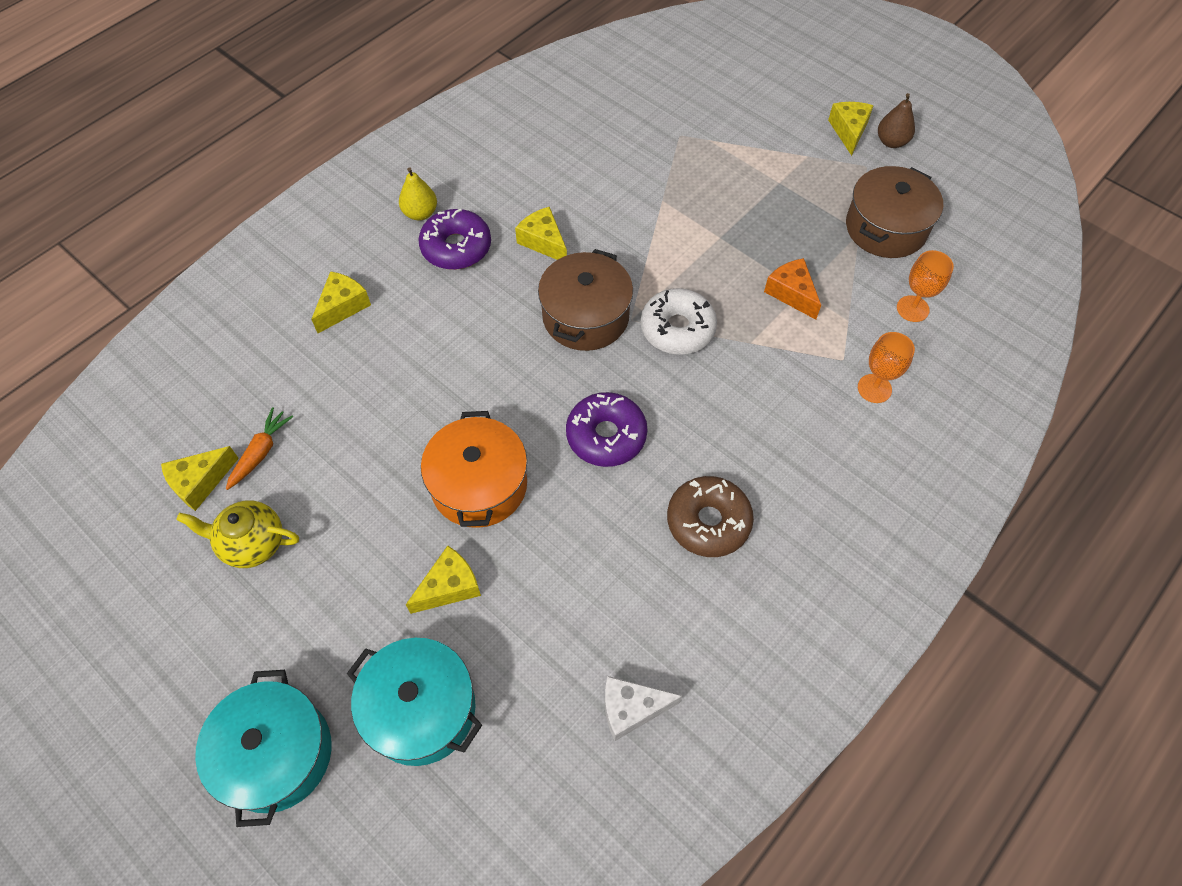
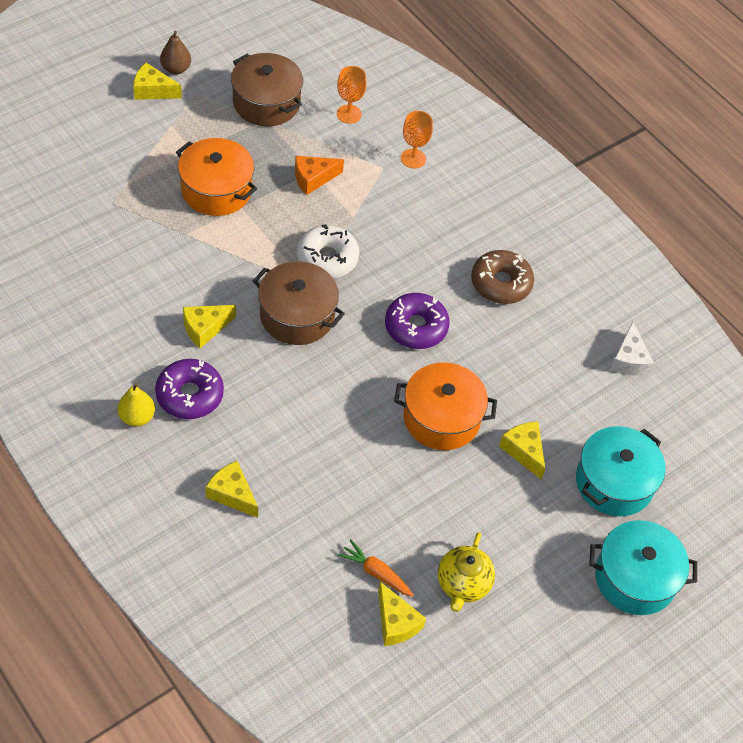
camera: 85 degrees left, 5 degrees down
none -> orange pot [176,138,257,216]

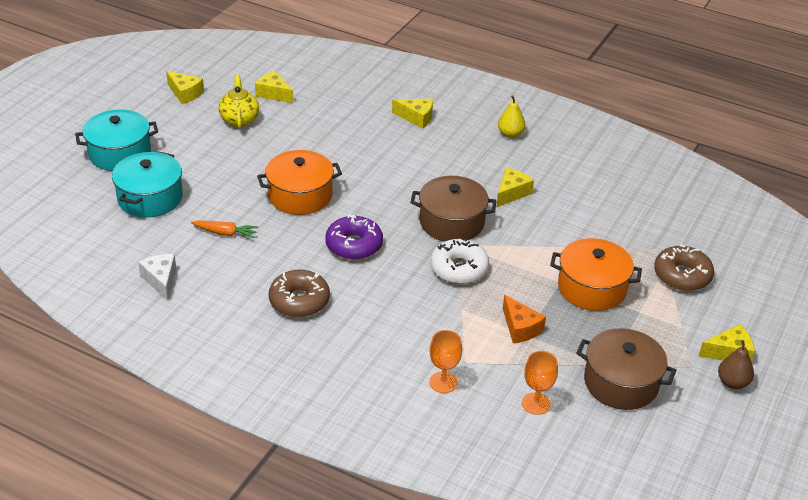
camera: 160 degrees right, 15 degrees down
purple donut [155,359,224,419] -> none
orange cheese [295,156,344,195] -> orange cheese turned 105 degrees clockwise [503,295,546,343]
orange carrot [338,539,414,597] -> orange carrot moved to [191,220,258,238]
yellow cheese [499,421,545,480] -> yellow cheese moved to [166,71,204,104]
none -> brown donut [654,245,714,291]

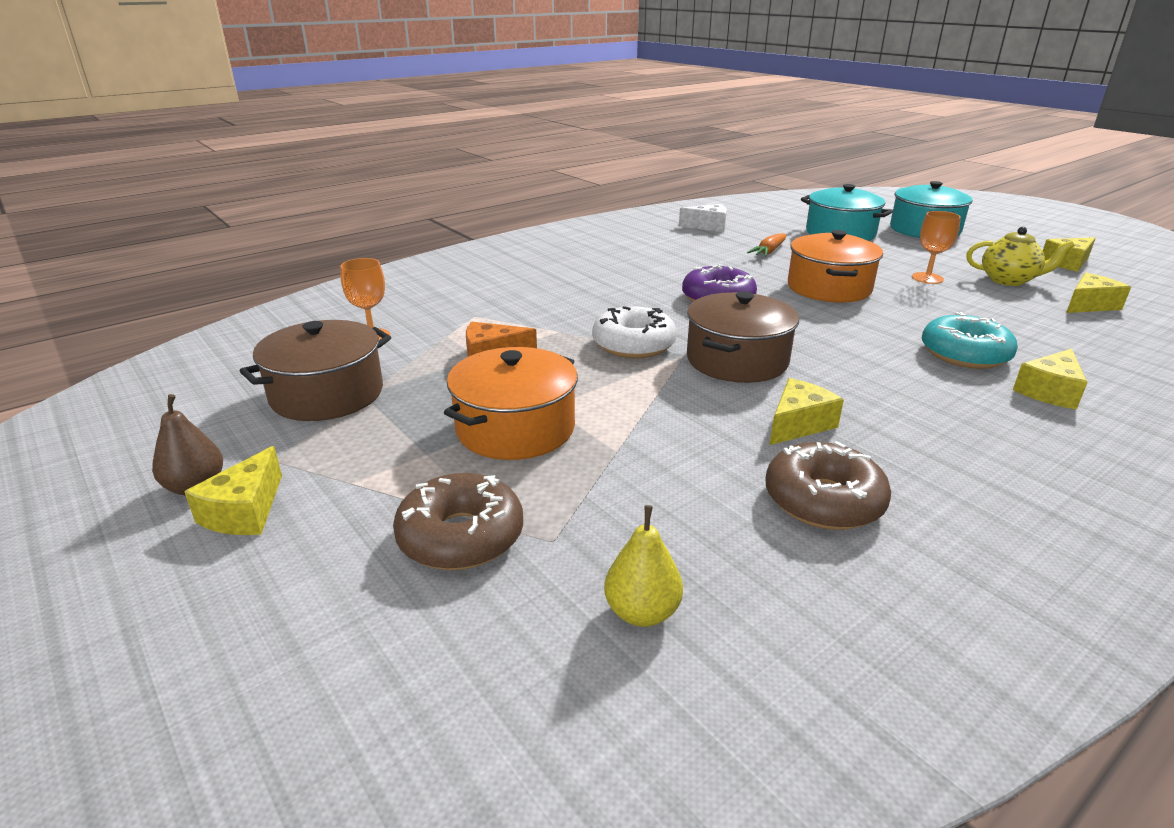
camera: 115 degrees right, 10 degrees down
brown donut [269,270,330,317] -> brown donut moved to [766,441,891,530]
orange goblet [429,330,462,393] -> orange goblet moved to [912,211,961,284]
yellow cheese [497,168,534,207] -> yellow cheese turned 105 degrees counterclockwise [769,378,844,445]
yellow pear [498,95,525,138] -> yellow pear moved to [604,505,683,627]
none -> turquoise donut [922,312,1018,369]

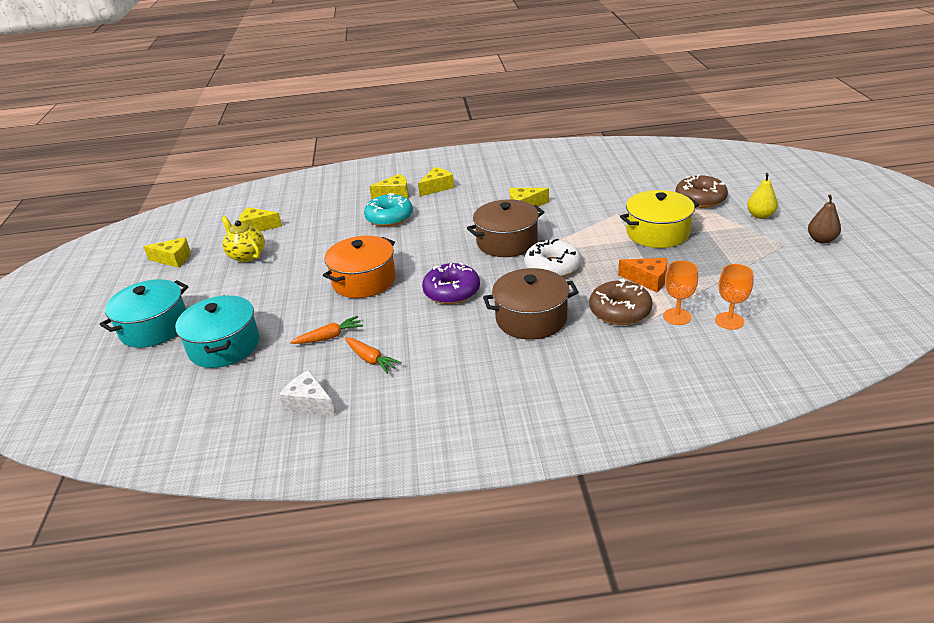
camera: 145 degrees left, 5 degrees up
yellow cheese [184,446,282,535] -> yellow cheese moved to [418,167,454,197]
brown pot [240,320,391,421] -> brown pot moved to [483,268,579,340]
orange pot [444,347,578,460] -> yellow pot [620,190,699,248]
yellow pear [604,505,683,627] -> yellow pear moved to [747,173,778,219]
brown donut [766,441,891,530] -> brown donut moved to [589,279,653,325]
orange goblet [912,211,961,284] -> orange goblet moved to [663,260,698,325]
none -> orange carrot [345,338,402,374]

